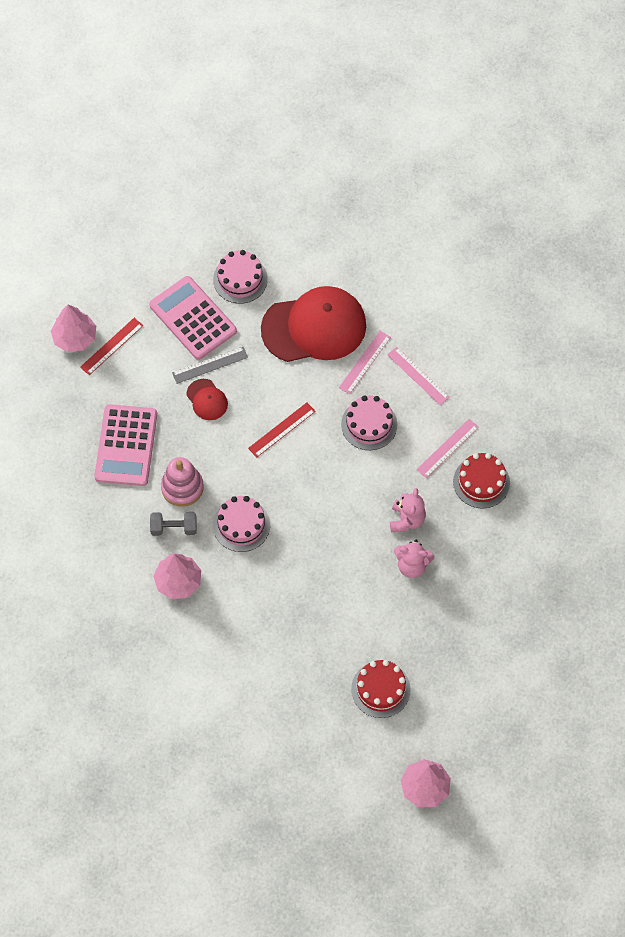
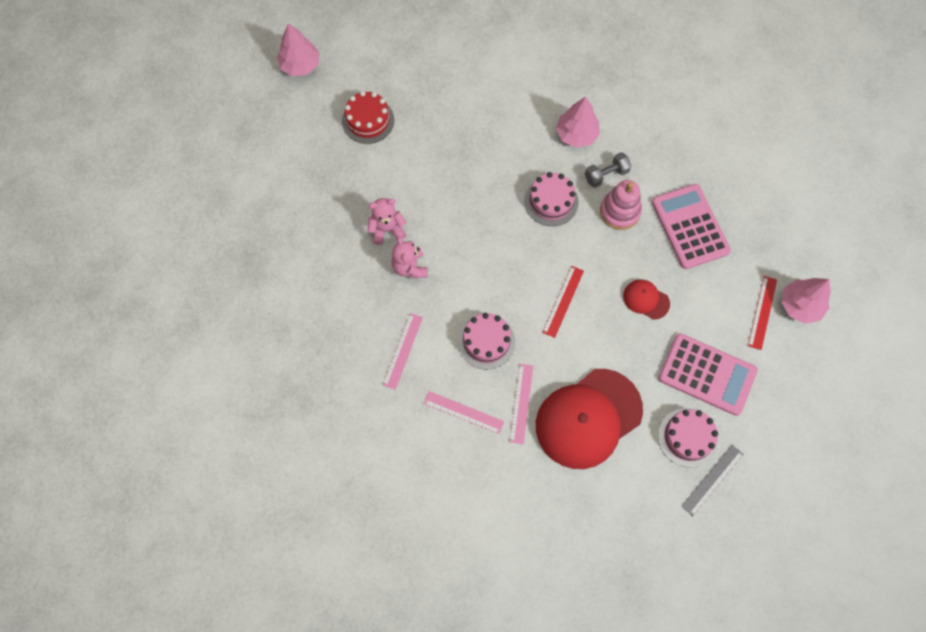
camera: 155 degrees right, 5 degrees up
grey ruler [172,347,248,384] -> grey ruler moved to [681,445,743,516]
red cake [453,453,510,508] -> none

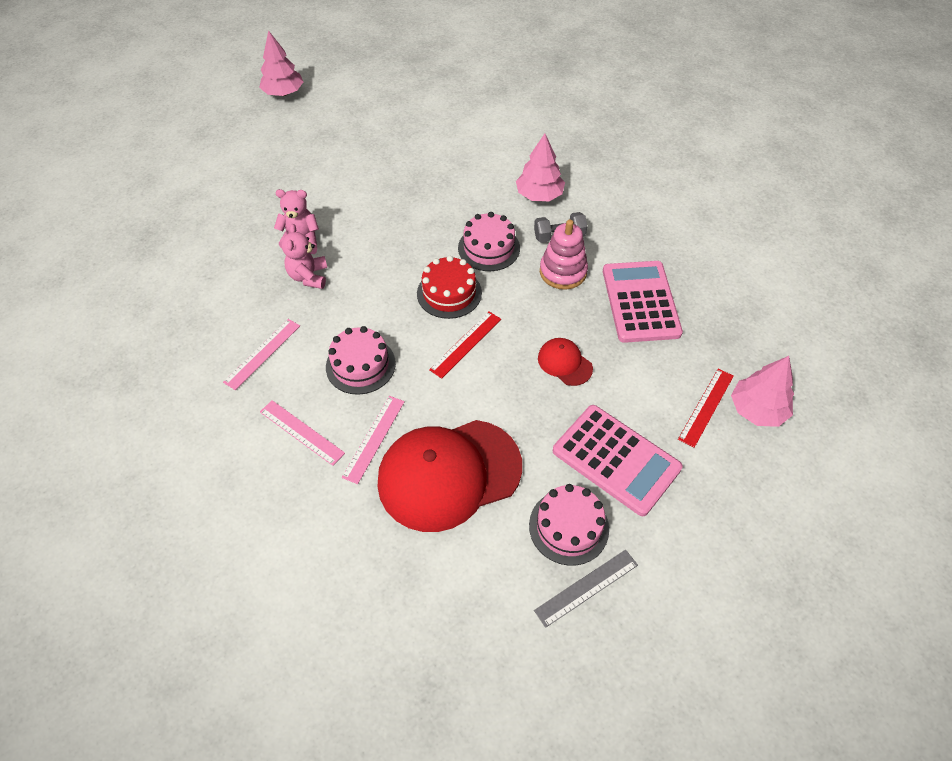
camera: 15 degrees right, 15 degrees down
red cake [342,91,394,144] -> red cake moved to [417,256,482,319]

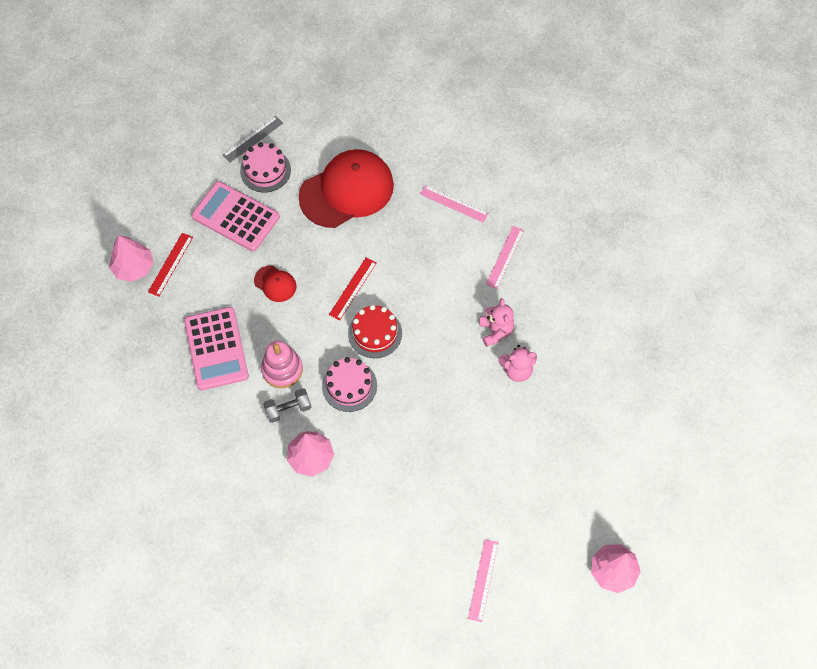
camera: 170 degrees right, 10 degrees up
pink cake [326,326,396,395] -> none
pink ruler [342,396,405,484] -> pink ruler moved to [468,539,498,622]

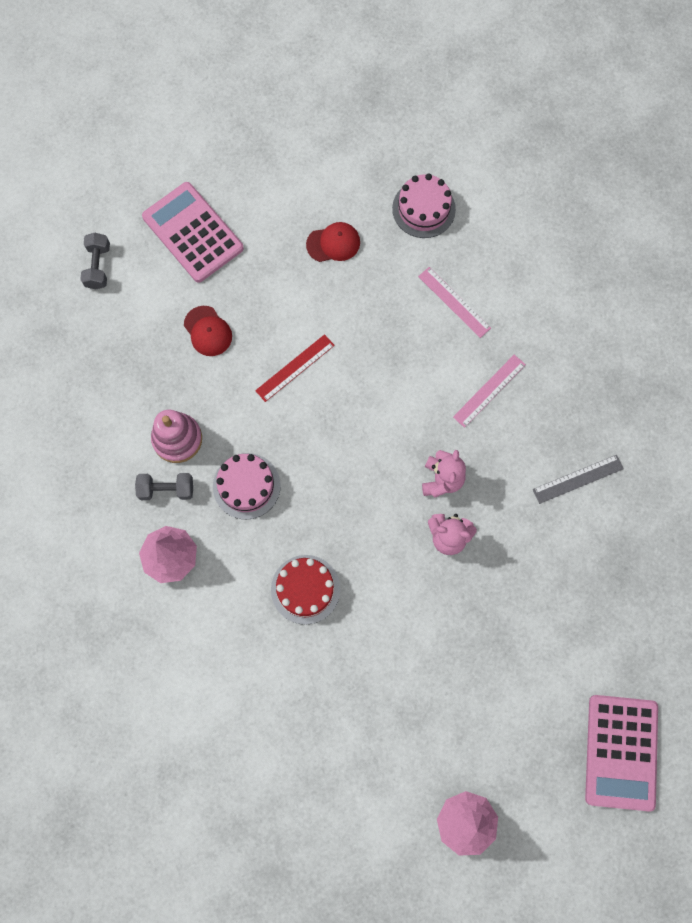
camera: 20 degrees right, 10 degrees up
pink tree [109,235,154,282] -> none
red ruler [148,233,193,297] -> grey dumbbell [80,233,110,289]
pink calculator [184,307,249,391] -> pink calculator moved to [585,695,658,812]
grey ruler [223,116,283,162] -> grey ruler moved to [533,455,624,504]
pink cake [240,142,291,193] -> pink cake moved to [392,174,456,238]
red cap [299,149,394,228] -> red cap [306,222,360,262], size x0.44
red cake [348,305,402,358] -> red cake moved to [271,555,340,625]
pink ruler [468,539,498,622] -> none

